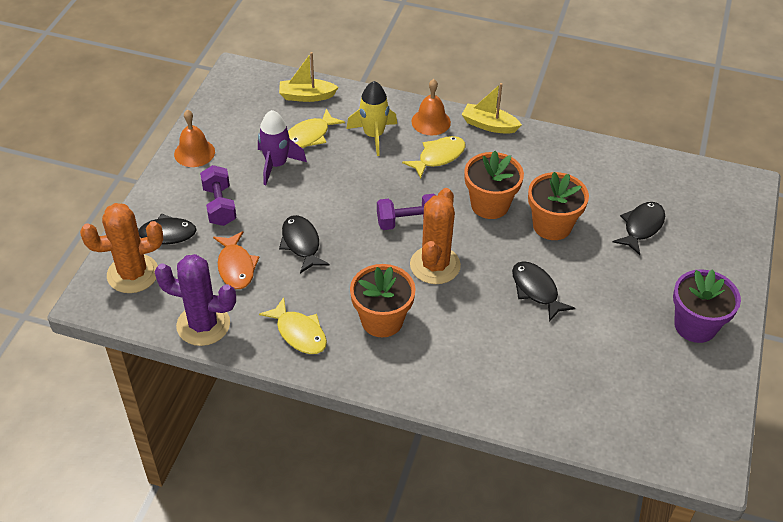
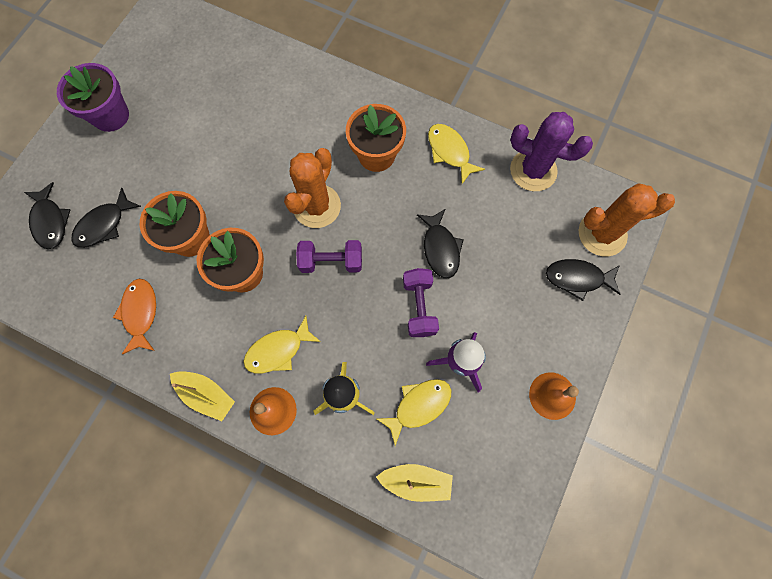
camera: 170 degrees left, 25 degrees up
purple dumbbell [200,165,237,226] -> purple dumbbell moved to [403,268,439,337]
orange fish [213,231,260,289] -> orange fish moved to [113,279,156,354]
black fish [512,261,575,322] -> black fish moved to [24,182,70,249]

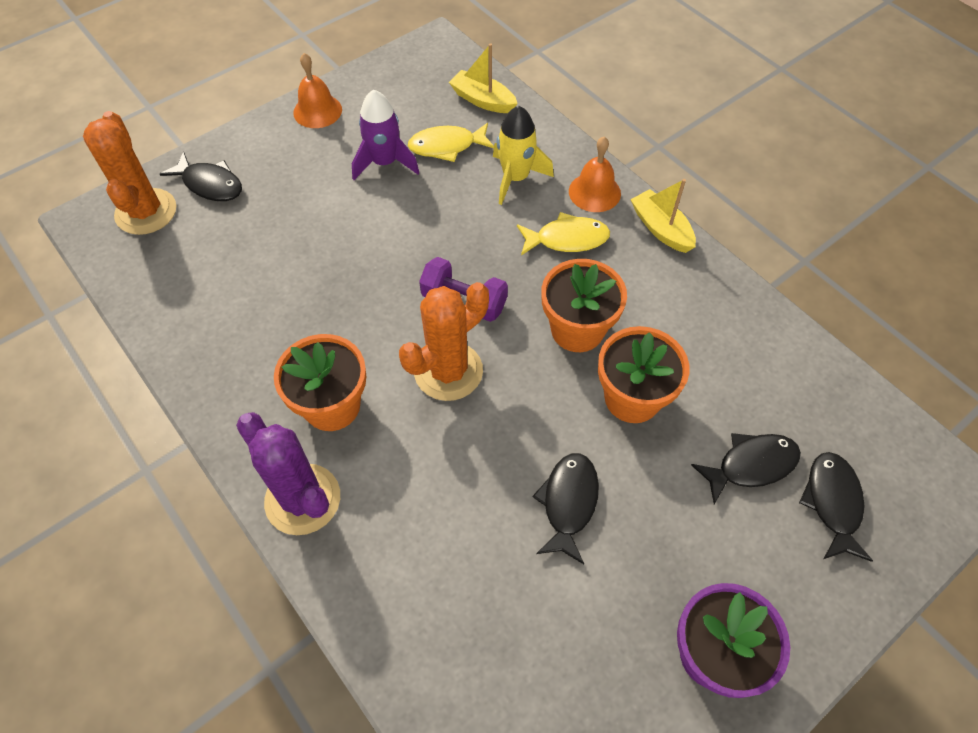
camera: 155 degrees left, 15 degrees down
orange fish [113,279,156,354] -> none
purple dumbbell [403,268,439,337] -> none
black fish [417,209,464,278] -> black fish moved to [532,453,599,564]
yellow fish [428,124,485,184] -> none
purple cactus [510,112,593,191] -> purple cactus moved to [236,412,340,535]
orange cactus [579,183,675,256] -> orange cactus turned 60 degrees clockwise [83,111,176,235]

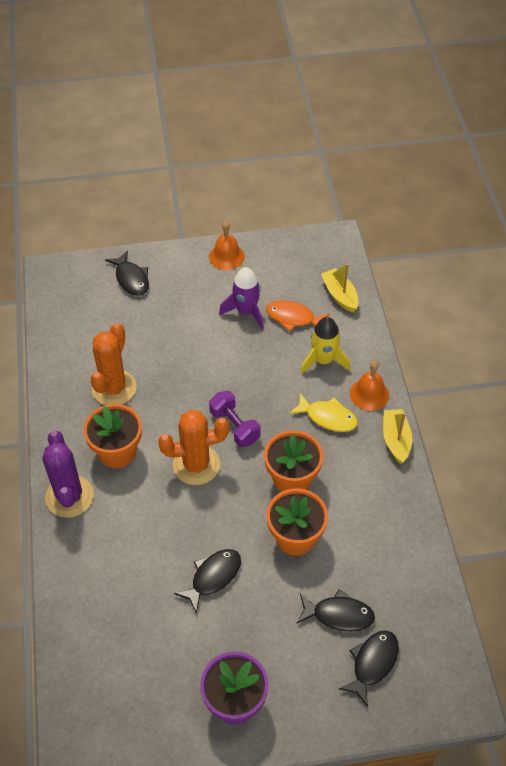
camera: 30 degrees right, 5 degrees down
orange cactus [83,111,176,235] -> orange cactus moved to [91,323,136,405]
yellow fish [408,123,494,162] -> orange fish [266,300,330,332]

